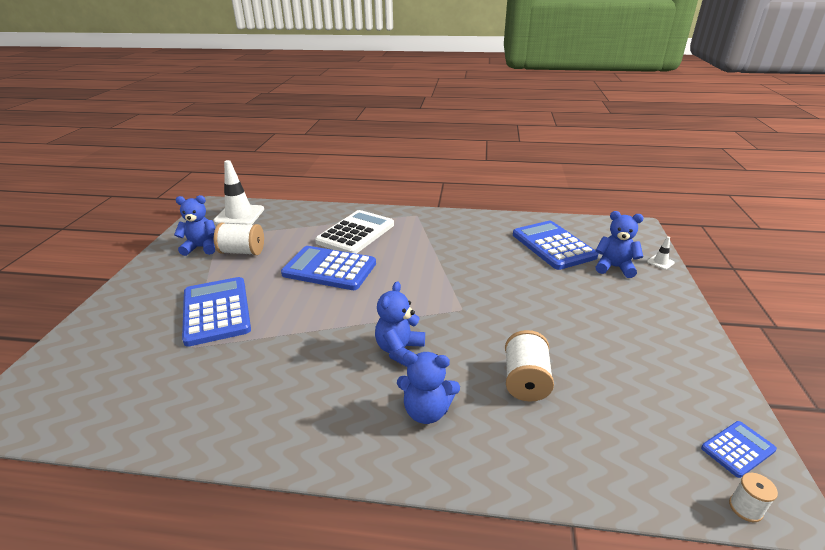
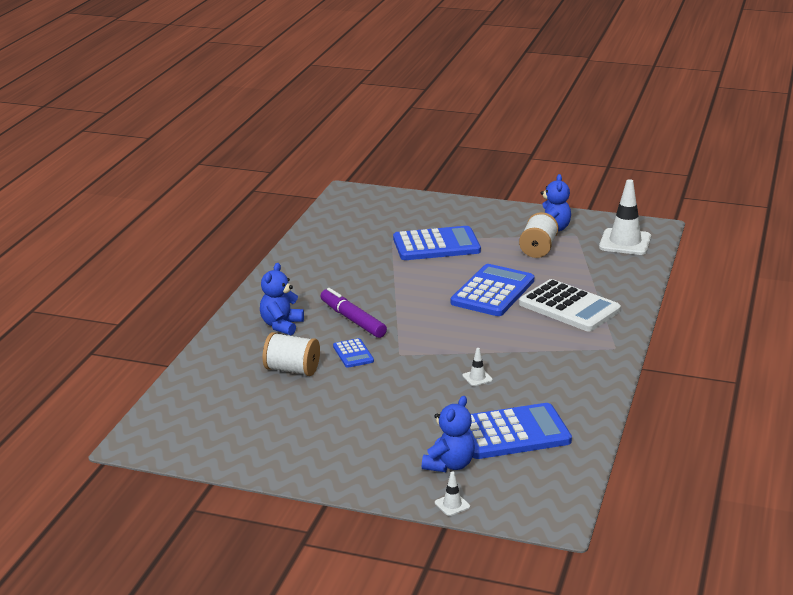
camera: 100 degrees right, 5 degrees down
blue teddy bear [375,281,425,367] -> purple marker [320,288,387,338]
blue calculator [701,421,777,478] -> blue calculator moved to [333,338,374,368]
white spool [729,473,778,522] -> none
none -> white traffic cone [462,348,493,386]

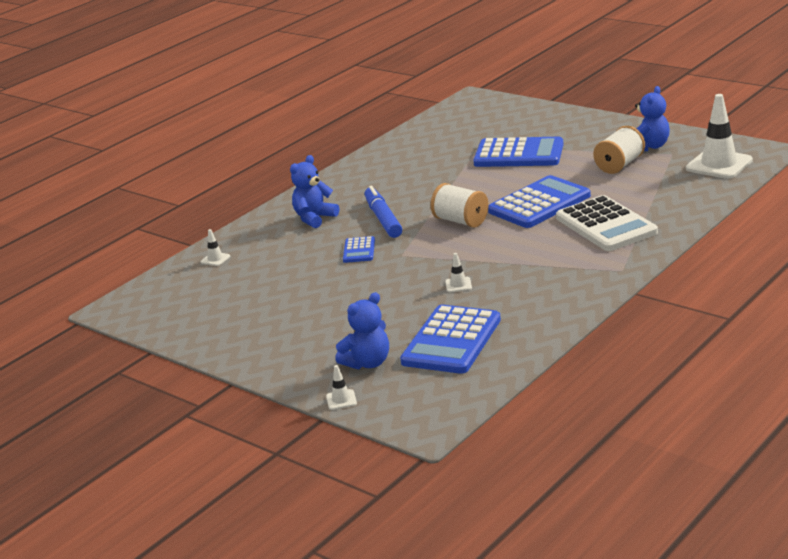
camera: 25 degrees right, 0 degrees up
white spool [262,332,320,376] -> white spool moved to [431,183,489,228]
purple marker [320,288,387,338] -> blue marker [364,186,402,238]
blue calculator [468,403,572,459] -> blue calculator turned 105 degrees clockwise [400,305,501,374]
none -> white traffic cone [201,229,230,266]

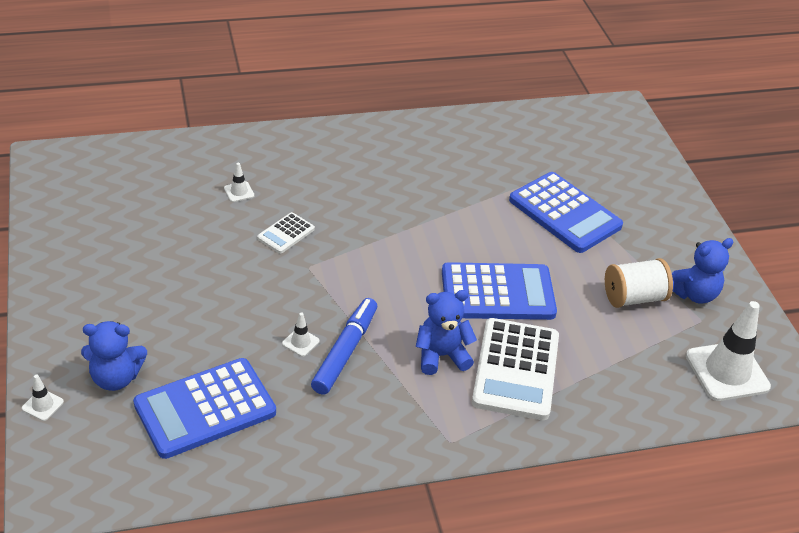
camera: 30 degrees right, 15 degrees up
white traffic cone [201,229,230,266] -> white traffic cone moved to [224,163,254,202]
blue teddy bear [290,155,339,228] -> blue teddy bear moved to [416,290,477,375]
blue calculator [343,236,375,263] -> white calculator [257,212,315,254]
blue marker [364,186,402,238] -> blue marker moved to [311,298,377,395]
white spool [431,183,489,228] -> none

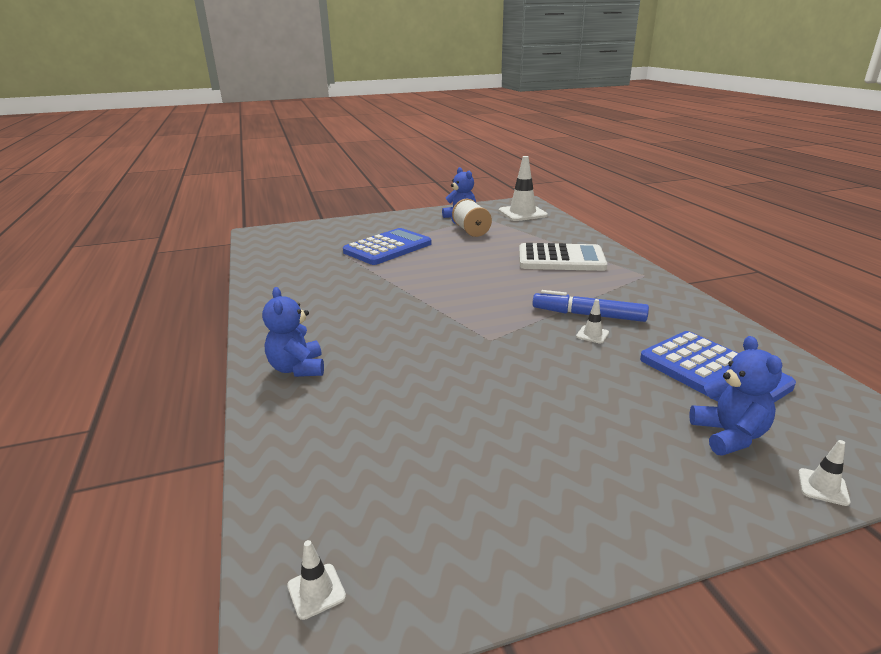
camera: 90 degrees left, 15 degrees down
white traffic cone [224,163,254,202] -> white traffic cone moved to [287,540,346,620]
white calculator [257,212,315,254] -> none
blue teddy bear [416,290,477,375] -> blue teddy bear moved to [262,287,324,377]
blue calculator [442,262,557,320] -> none

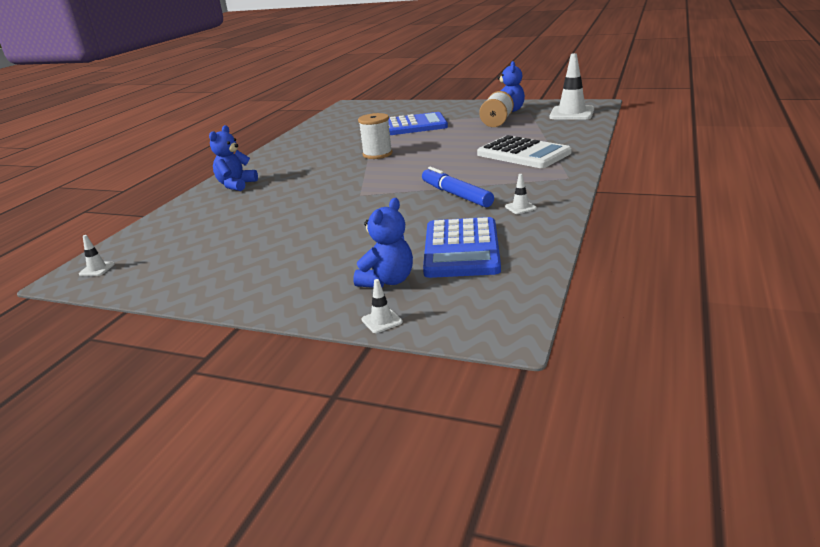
camera: 40 degrees right, 0 degrees up
white traffic cone [576,299,609,344] -> white traffic cone moved to [505,174,537,214]
none -> white spool [358,113,393,159]

